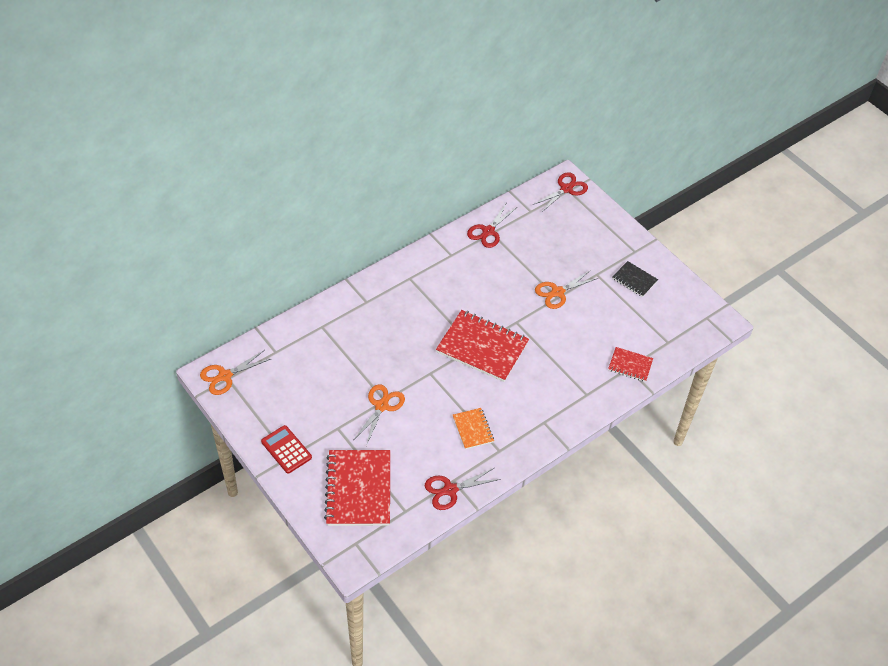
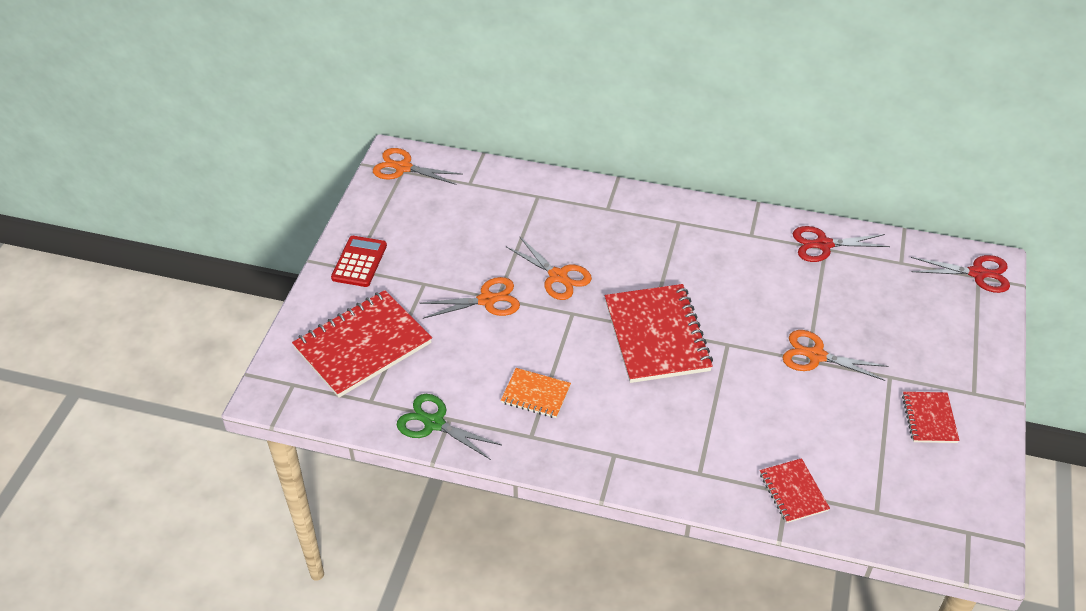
camera: 55 degrees right, 5 degrees down
red scissors [425,468,501,510] -> green scissors [397,394,502,460]
orange notebook [453,408,494,449] -> orange notebook turned 75 degrees clockwise [501,368,571,418]
black notebook [612,261,658,297] -> red notebook [902,392,960,443]
none -> orange scissors [506,237,592,300]

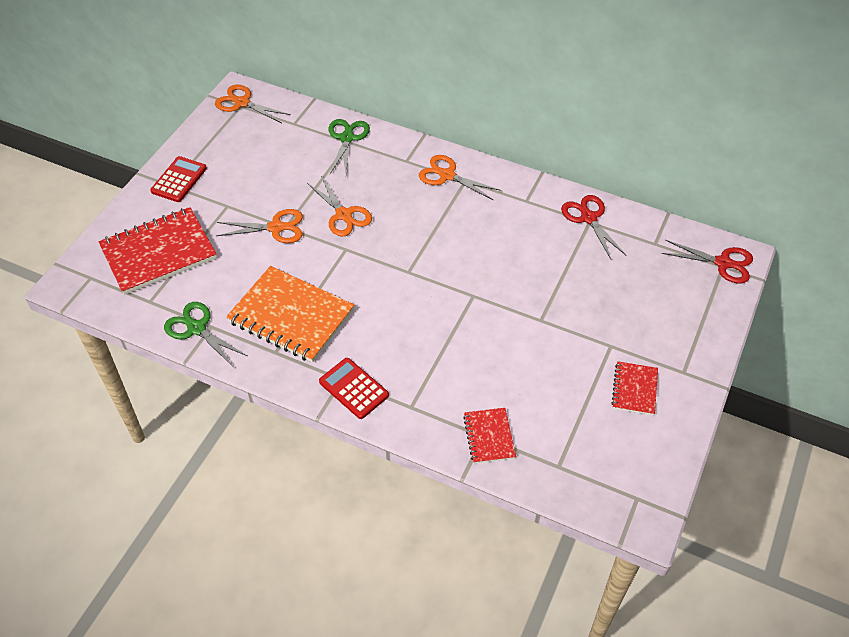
camera: 10 degrees right, 5 degrees up
orange notebook [501,368,571,418] -> orange notebook [226,266,354,363], size x1.96
red notebook [605,284,713,383] -> none
orange scissors [782,330,888,381] -> orange scissors moved to [419,155,501,200]
red scissors [793,226,890,262] -> red scissors turned 60 degrees clockwise [561,195,626,259]
none -> red calculator [319,358,389,419]
none -> green scissors [328,119,370,174]

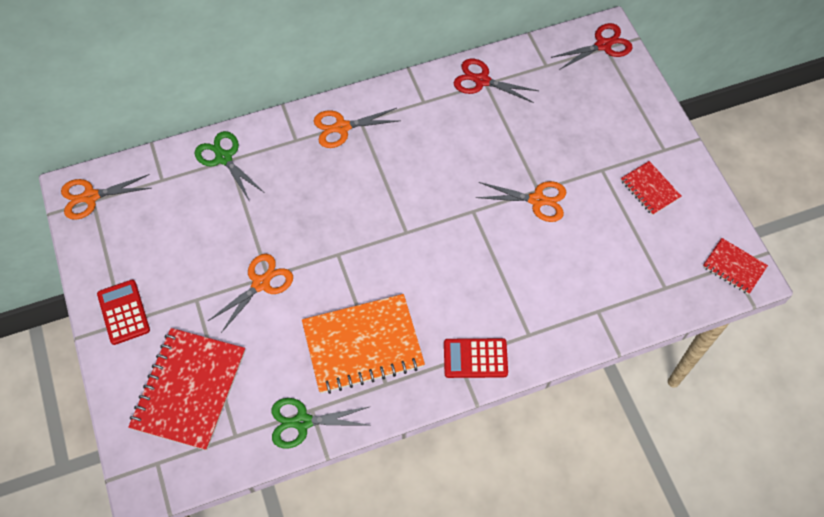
camera: 45 degrees left, 10 degrees up
orange scissors [307,176,372,237] -> orange scissors moved to [476,181,566,222]
red notebook [463,408,516,464] -> red notebook moved to [703,238,768,295]

